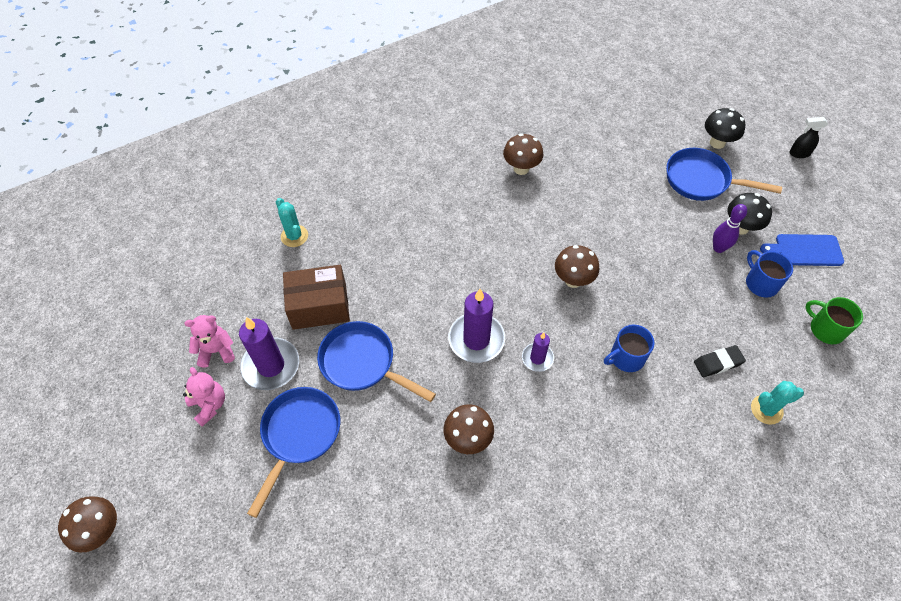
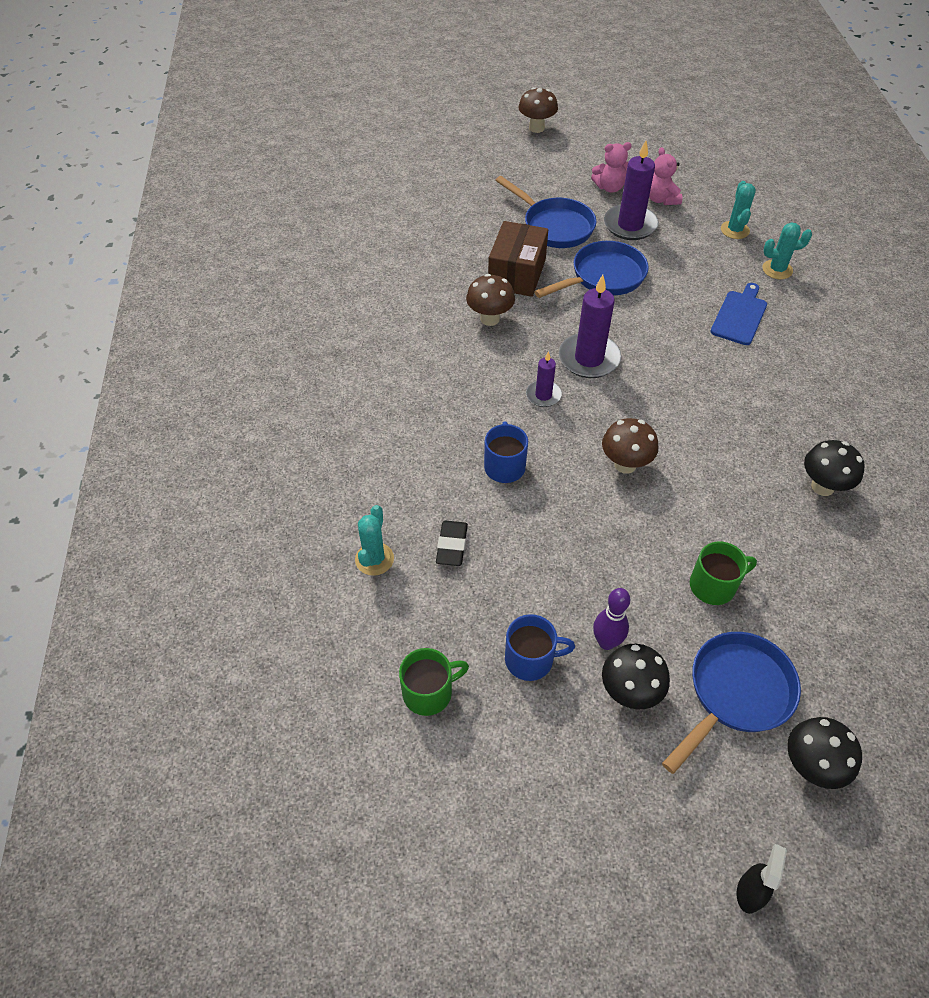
camera: 115 degrees right, 5 degrees down
pink teddy bear [184,315,235,368] -> pink teddy bear turned 150 degrees clockwise [649,147,682,205]
brown box [283,265,350,330] -> brown box moved to [488,221,548,297]
brown mushroom [503,133,543,175] -> black mushroom [804,440,865,496]
blue cutting board [760,234,844,266] -> blue cutting board moved to [710,283,767,345]
none -> green mug [690,541,757,605]
none -> turquoise cactus [721,181,756,239]

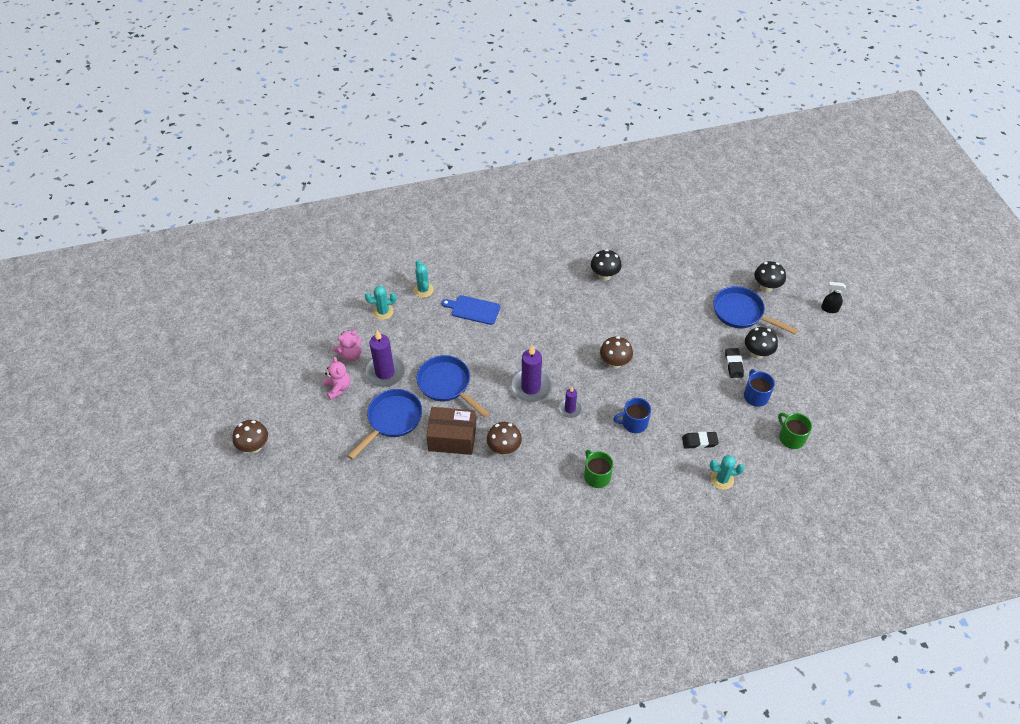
camera: 100 degrees left, 0 degrees up
purple bowling pin [593,588,630,650] -> black eraser [725,348,744,378]
green mug [690,541,757,605] -> green mug moved to [584,449,613,488]

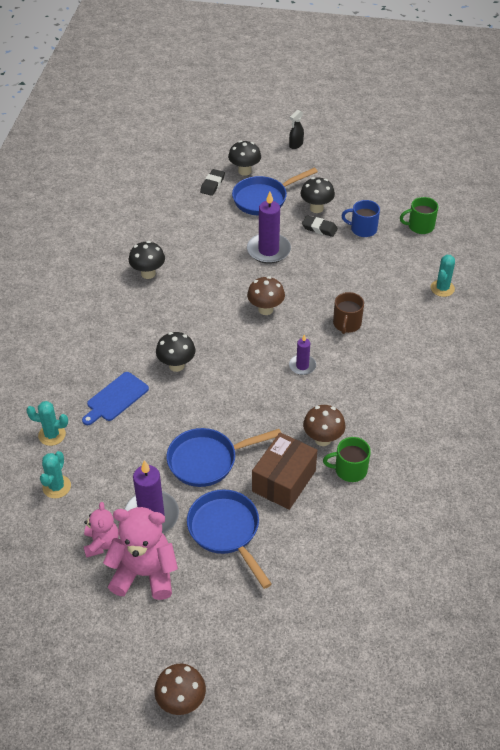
camera: 65 degrees left, 5 degrees down
pink teddy bear [324,357,350,400] -> pink teddy bear [103,507,178,600], size x1.71
purple candle [510,345,552,402] -> purple candle moved to [247,192,291,264]
green mug [584,449,613,488] -> green mug moved to [323,437,371,482]
blue mug [613,398,651,433] -> brown mug [333,292,364,334]
black eraser [682,431,719,449] -> black eraser moved to [200,169,225,196]
none -> black mushroom [156,332,196,372]

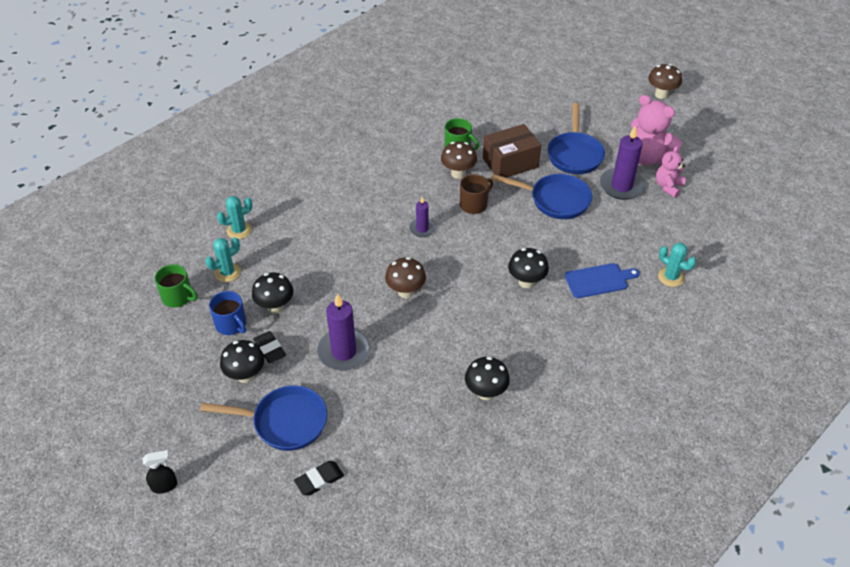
camera: 145 degrees left, 0 degrees up
turquoise cactus [40,451,71,498] -> turquoise cactus moved to [205,237,241,282]
black mushroom [228,141,261,176] -> black mushroom moved to [252,273,293,314]
brown mug [333,292,364,334] -> brown mug moved to [460,174,493,214]

